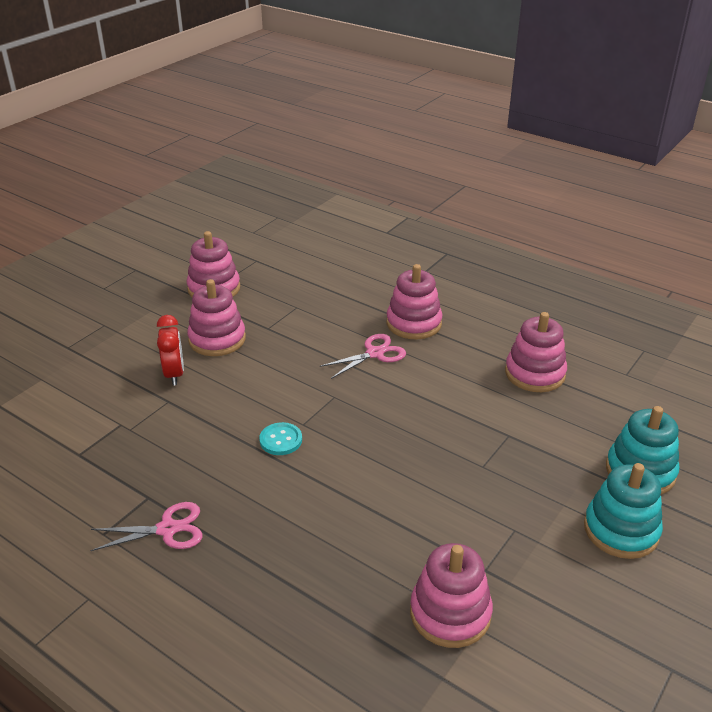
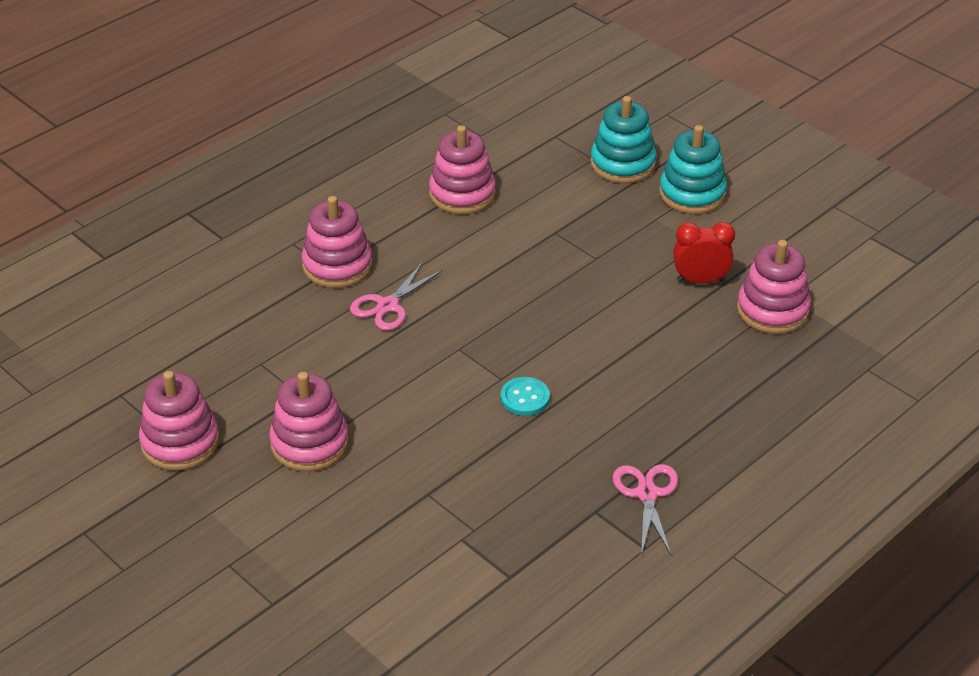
camera: 80 degrees left, 5 degrees up
red clock [157,315,184,386] -> red clock moved to [673,222,735,284]
pink scissors [320,334,406,379] -> pink scissors turned 120 degrees counterclockwise [350,262,442,331]

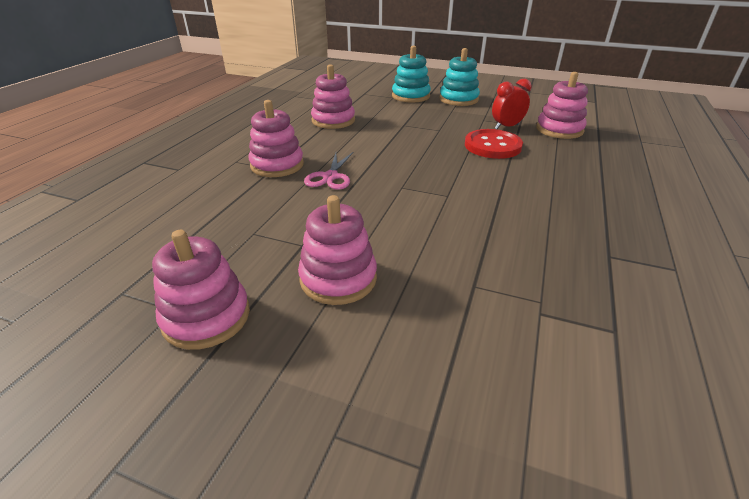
camera: 25 degrees left, 5 degrees down
turquoise button [501,377,550,416] -> none
pink scissors [613,464,678,555] -> none
none -> red button [465,129,523,159]

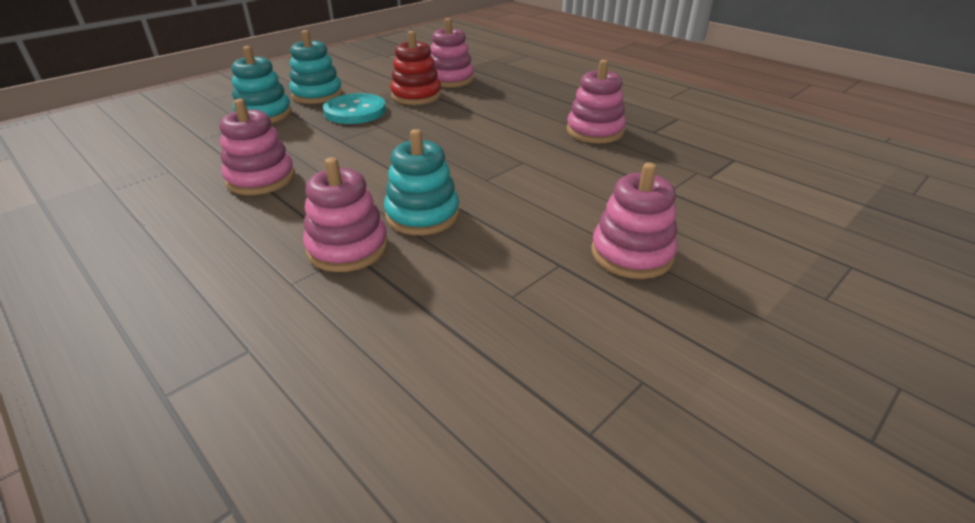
camera: 65 degrees left, 0 degrees up
pink stacking toy [152,230,250,350] -> pink stacking toy moved to [567,60,626,143]
pink scissors [304,152,353,190] -> turquoise stacking toy [384,129,460,235]
red button [465,129,523,159] -> none
red clock [492,79,532,129] -> red stacking toy [390,31,442,105]
none -> turquoise button [323,93,386,124]

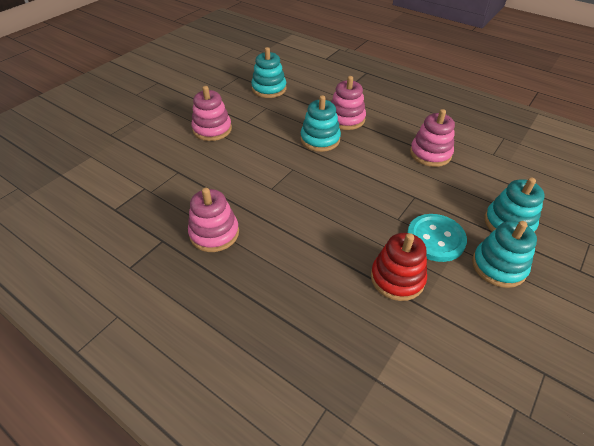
camera: 170 degrees right, 10 degrees up
pink stacking toy [430,18,474,88] -> none
none -> turquoise stacking toy [251,47,286,98]

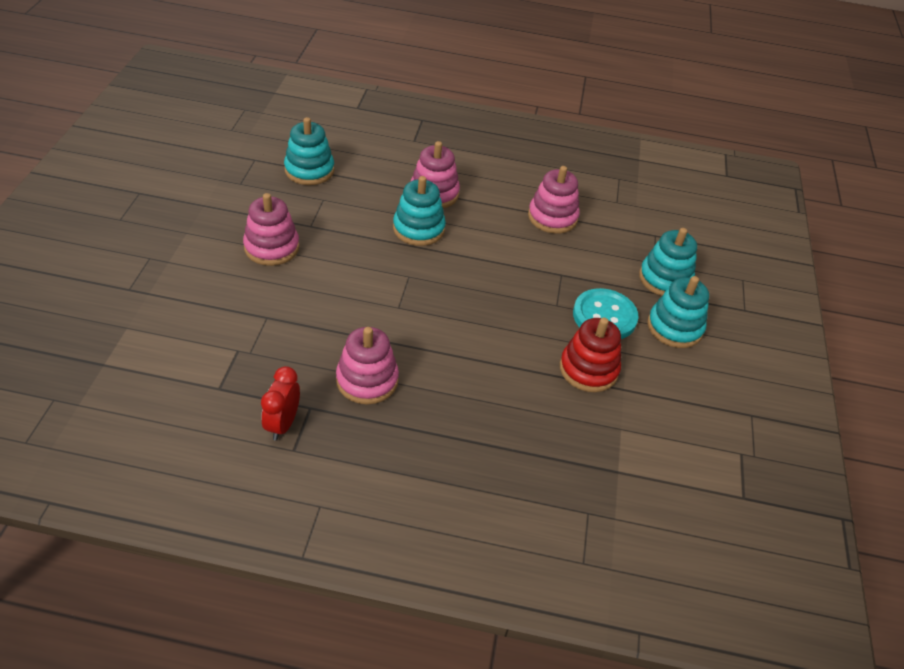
camera: 30 degrees left, 0 degrees up
none -> red clock [261,366,300,441]

